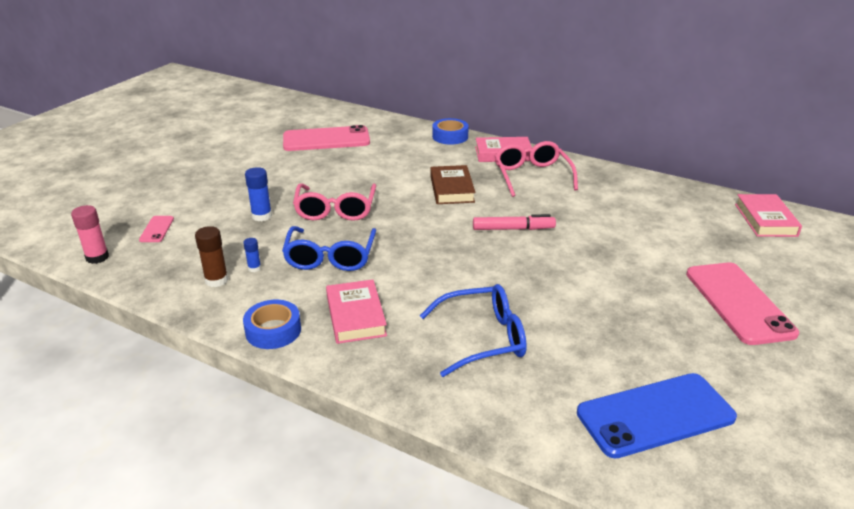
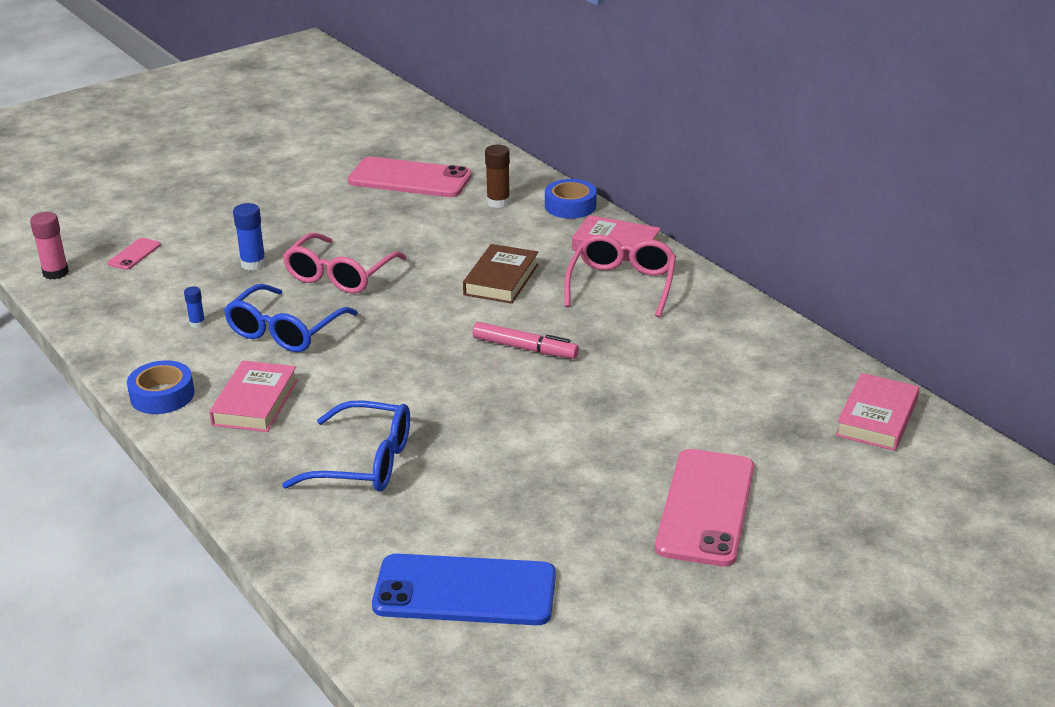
camera: 25 degrees right, 0 degrees up
brown glue stick [195,226,228,287] -> brown glue stick moved to [485,145,510,208]

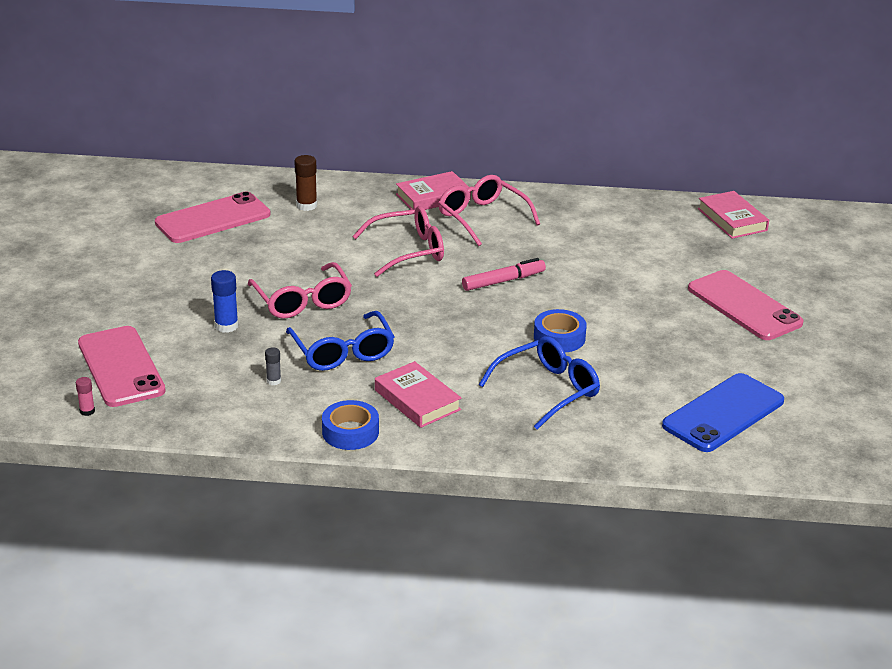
camera: 50 degrees left, 0 degrees up
pink glue stick [30,212,69,279] -> pink glue stick [76,377,95,416], size x0.59
pink phone [108,238,161,270] -> pink phone [78,326,166,407], size x2.26
blue glue stick [184,286,205,328] -> grey glue stick [265,347,281,385]
brown book [463,244,539,304] -> pink glasses [352,206,444,277]
blue tape [545,179,597,219] -> blue tape moved to [534,309,587,352]

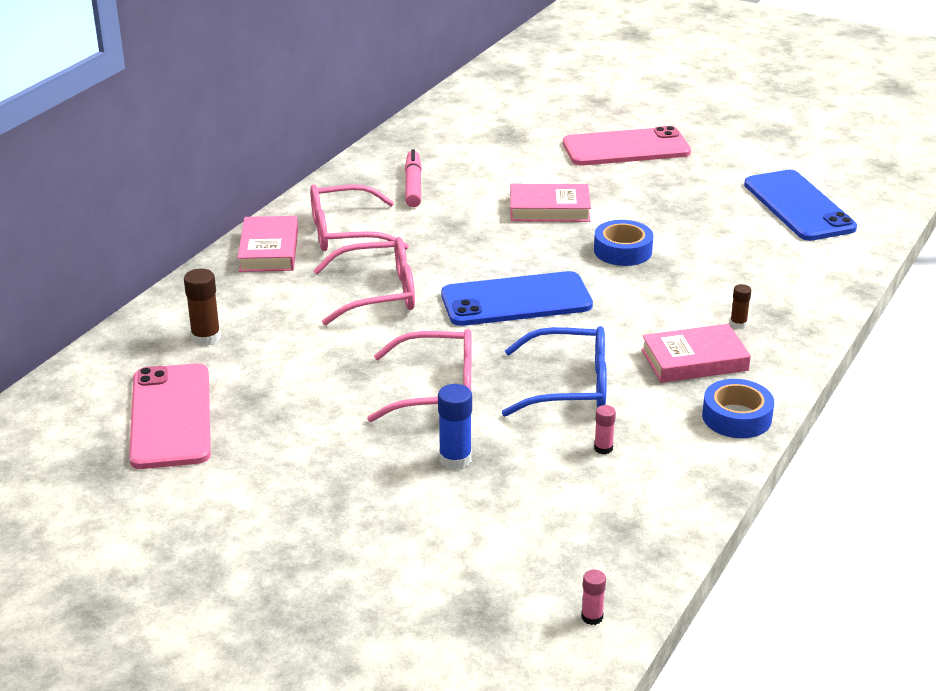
camera: 65 degrees left, 0 degrees up
pink phone [78,326,166,407] -> none
grey glue stick [265,347,281,385] -> pink glue stick [594,405,616,454]
pink glasses [352,206,444,277] -> pink glasses turned 75 degrees clockwise [313,237,415,325]
pink marker [462,258,546,291] -> pink marker moved to [405,149,422,207]
blue glasses [479,336,600,430] -> none
pink book [698,191,769,239] -> pink book moved to [510,184,591,222]
none -> blue phone [441,271,593,326]
none -> brown glue stick [730,284,751,329]

